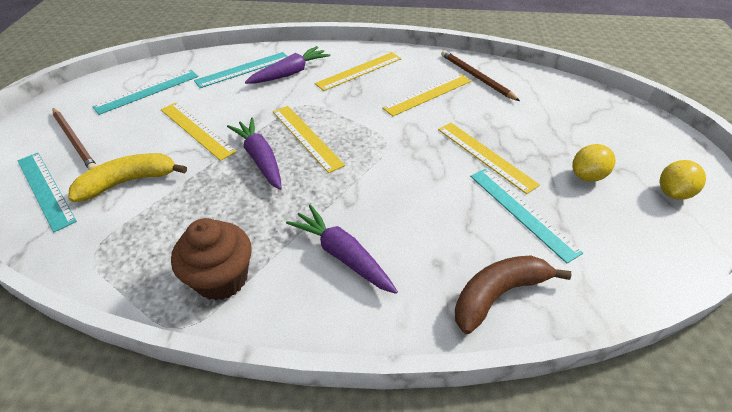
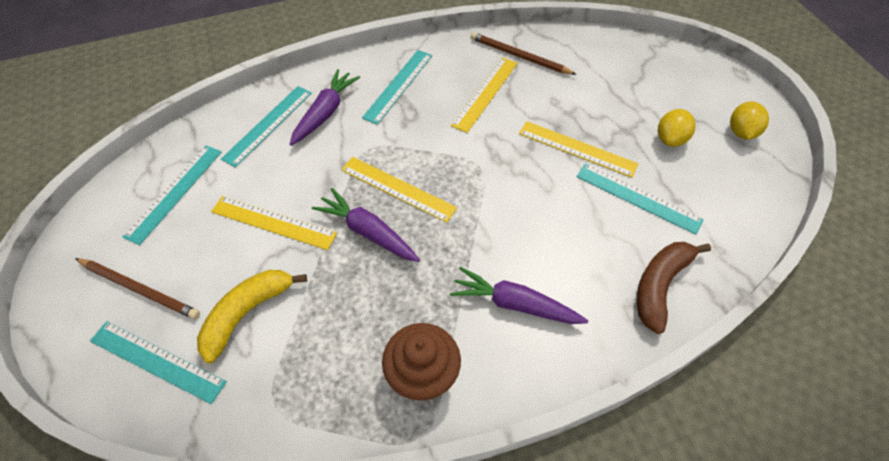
camera: 25 degrees left, 10 degrees up
yellow ruler [315,52,402,91] -> turquoise ruler [362,50,433,125]

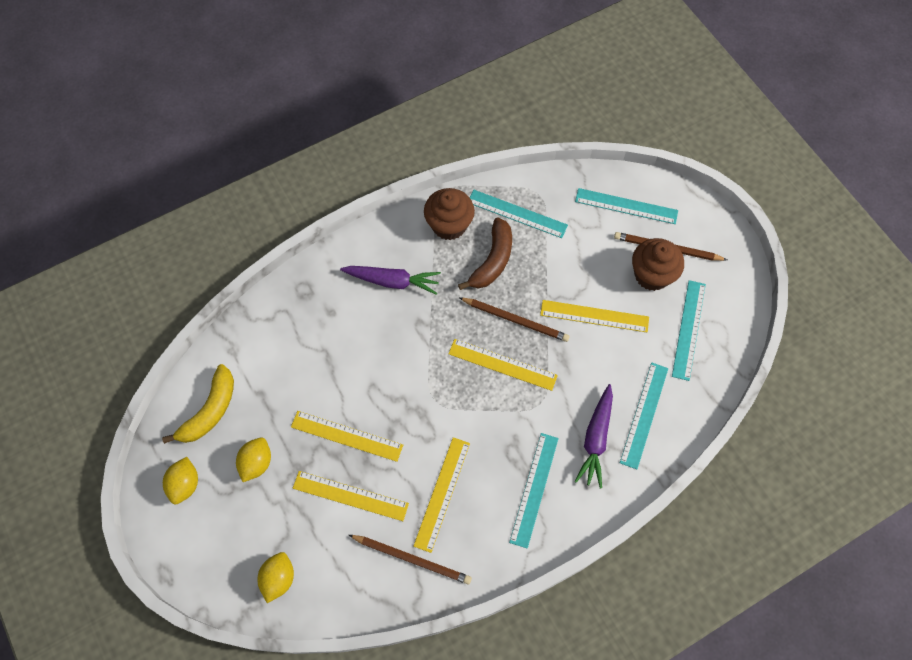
camera: 170 degrees right, 10 degrees up
yellow banana [197,270,307,364] -> yellow banana moved to [162,364,234,444]
purple carrot [312,188,420,262] -> brown pencil [459,297,570,342]
turquoise ruler [576,163,704,234] -> turquoise ruler moved to [470,190,568,238]
brown banana [637,242,711,334] -> brown banana moved to [458,218,512,290]
none -> yellow lemon [257,552,294,603]
none -> yellow ruler [293,471,409,521]
none -> brown cupcake [632,238,684,291]

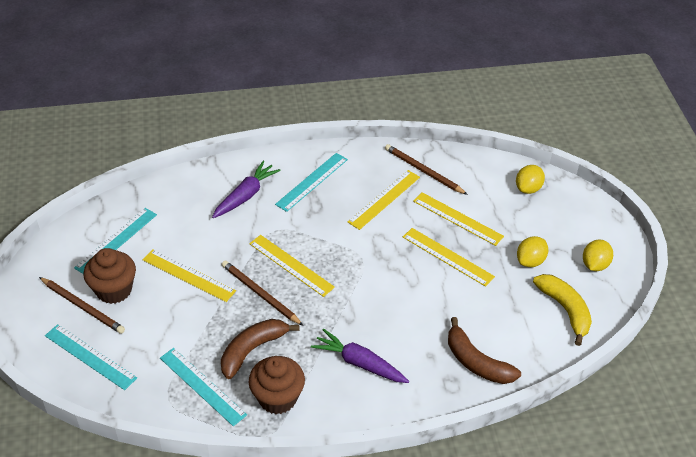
camera: 160 degrees left, 20 degrees down
yellow banana [162,364,234,444] -> yellow banana turned 105 degrees clockwise [533,274,592,346]
turquoise ruler [620,363,668,469] -> none
none -> brown banana [448,317,521,384]

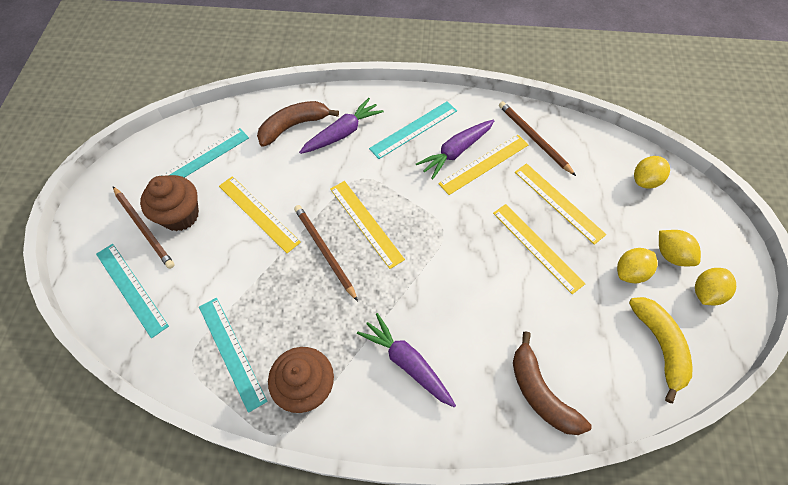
camera: 15 degrees right, 15 degrees up
brown banana [221,319,299,379] -> brown banana moved to [257,101,339,147]
none -> purple carrot [416,120,495,179]
none -> yellow lemon [659,230,701,266]

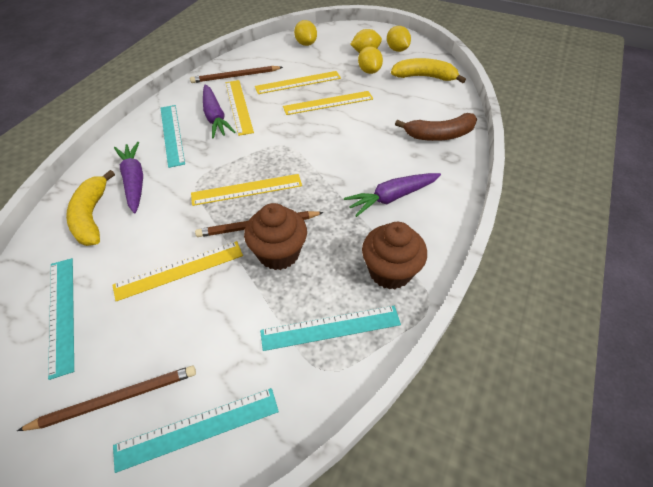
camera: 70 degrees left, 10 degrees down
brown cupcake [140,175,199,231] -> brown cupcake moved to [244,203,307,270]
brown banana [257,101,339,147] -> yellow banana [66,170,115,246]

